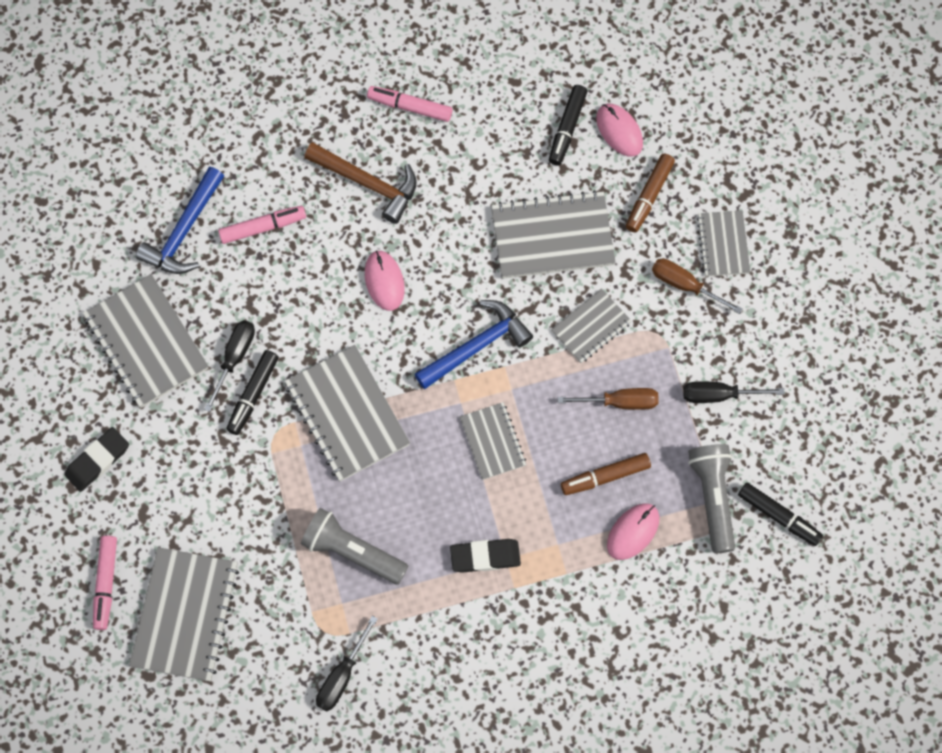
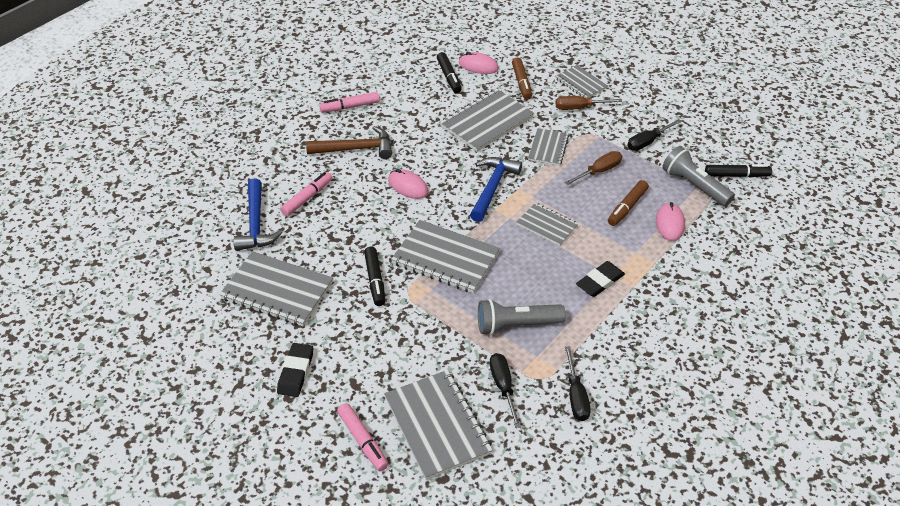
camera: 35 degrees left, 25 degrees down
black screwdriver [204,320,255,412] -> black screwdriver moved to [490,353,521,428]

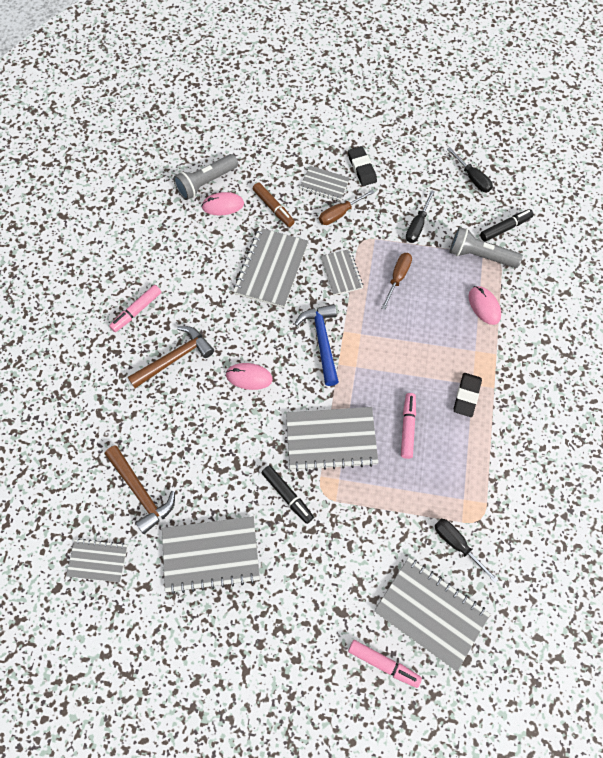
camera: 30 degrees left, 20 degrees up
blue hammer [233,178,283,251] -> brown hammer [105,445,175,534]
black eraser [277,343,313,397] -> black eraser moved to [348,146,377,186]
pink marker [280,172,332,216] -> pink marker moved to [401,393,416,459]
black marker [437,52,462,93] -> none
grey flashlight [478,299,566,335] -> grey flashlight moved to [173,154,238,200]
grey notebook [516,203,578,246] -> grey notebook moved to [66,538,128,582]
black screwdriver [565,346,591,421] -> black screwdriver moved to [447,147,493,192]
brown marker [608,180,649,226] -> none

